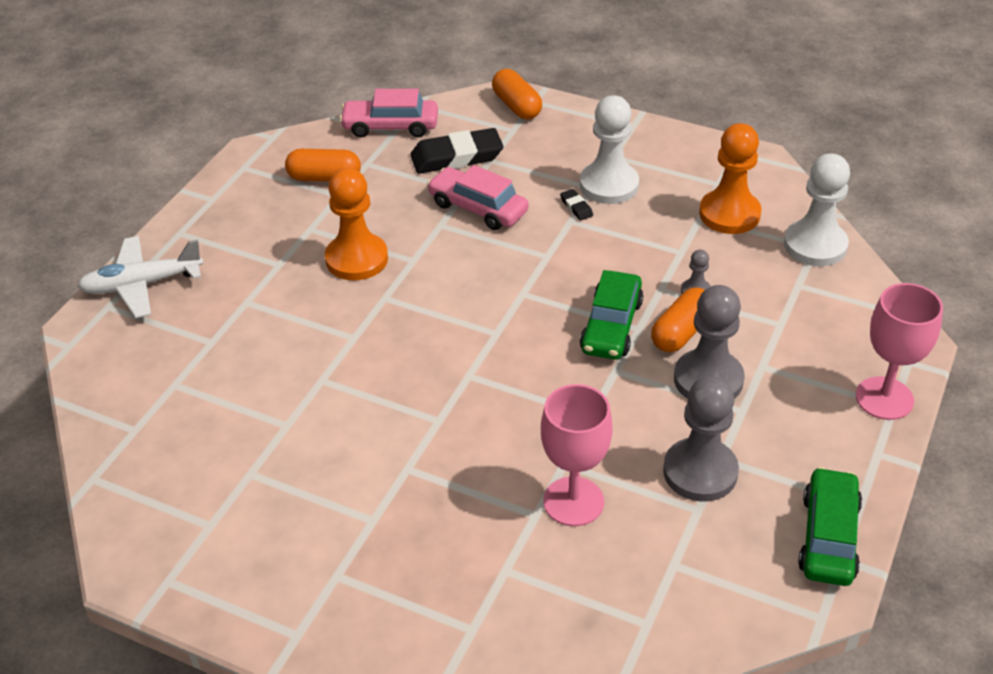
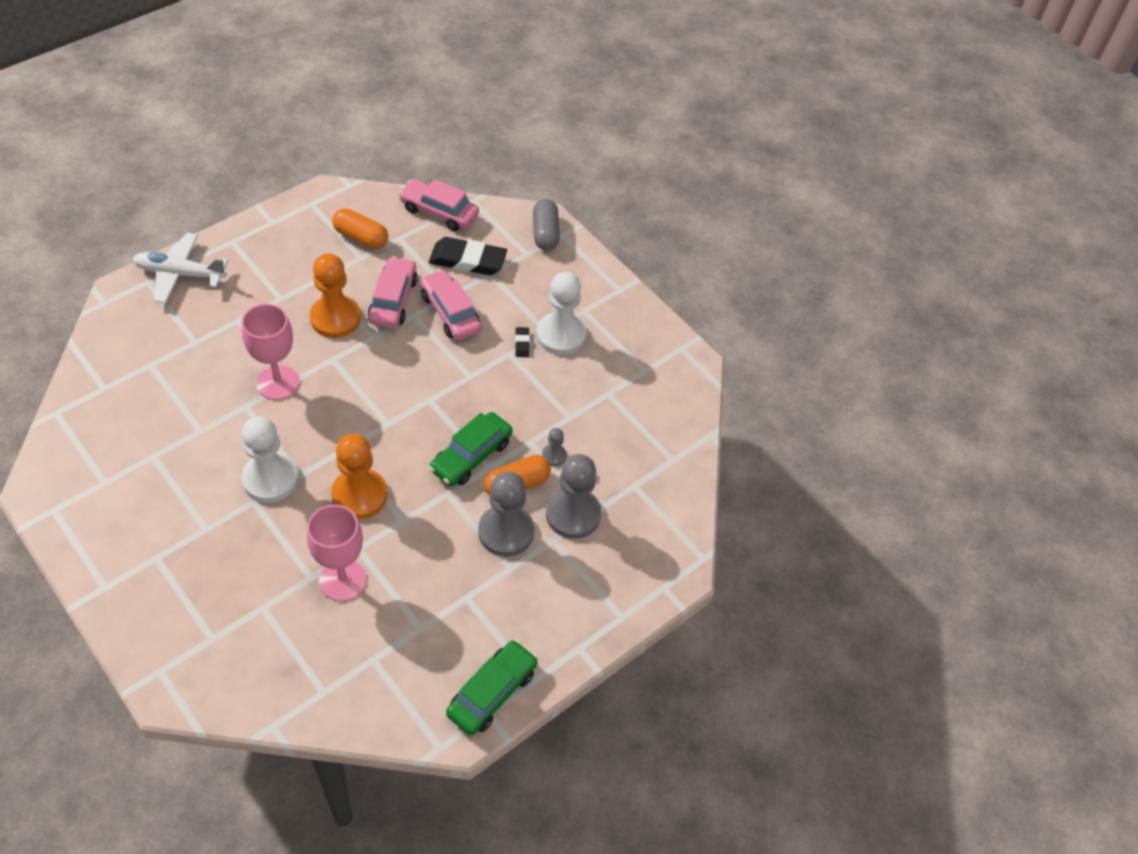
camera: 20 degrees right, 10 degrees up
orange capsule [492,69,542,119] -> grey capsule [533,199,560,250]
grey pawn [663,376,739,502] -> grey pawn moved to [546,454,601,539]
orange pawn [699,123,762,234] -> orange pawn moved to [331,434,388,519]
white pawn [784,153,850,266] -> white pawn moved to [241,417,299,503]
pink goblet [856,283,943,420] -> pink goblet moved to [242,304,299,400]
none -> pink car [368,256,418,328]

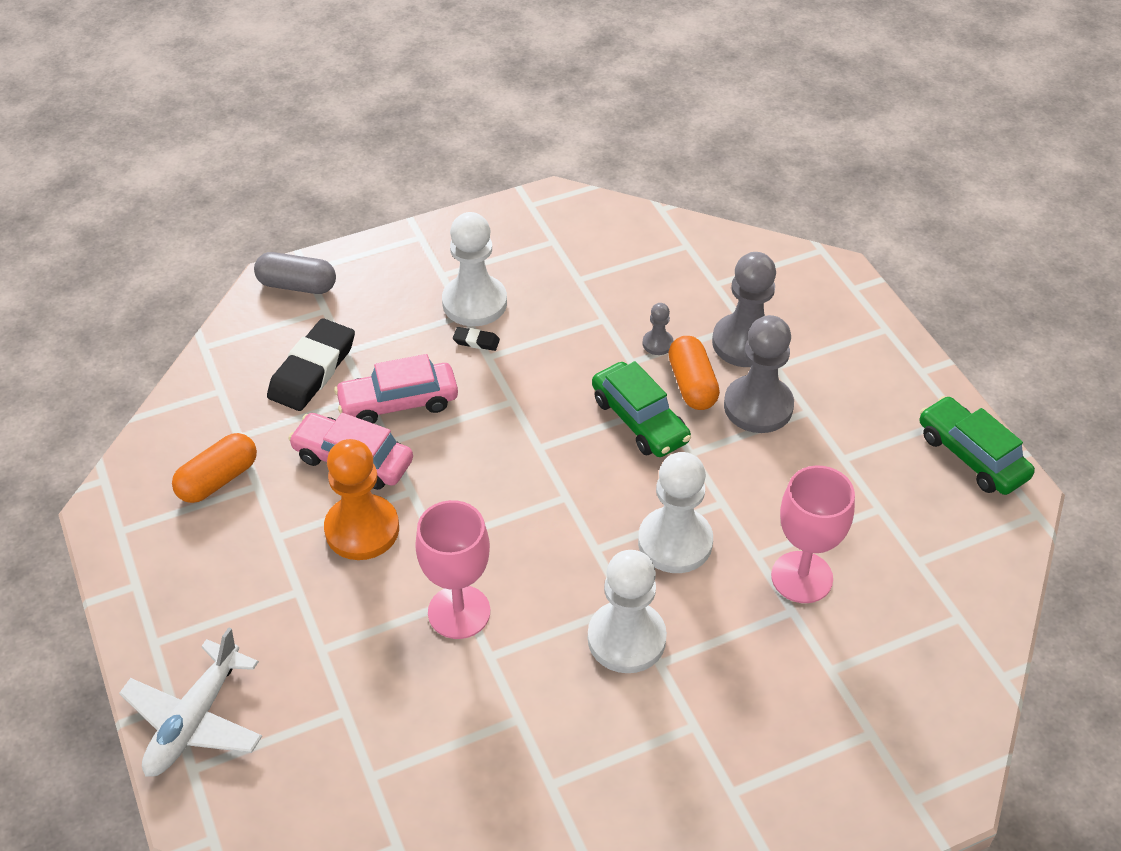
camera: 70 degrees left, 5 degrees down
orange pawn [331,434,388,519] -> white pawn [638,452,713,573]
pink car [398,179,479,231] -> none

